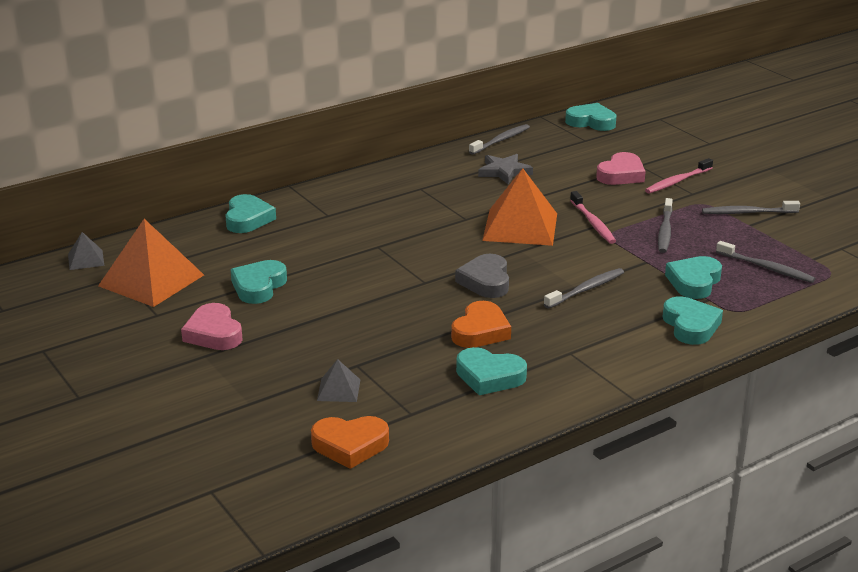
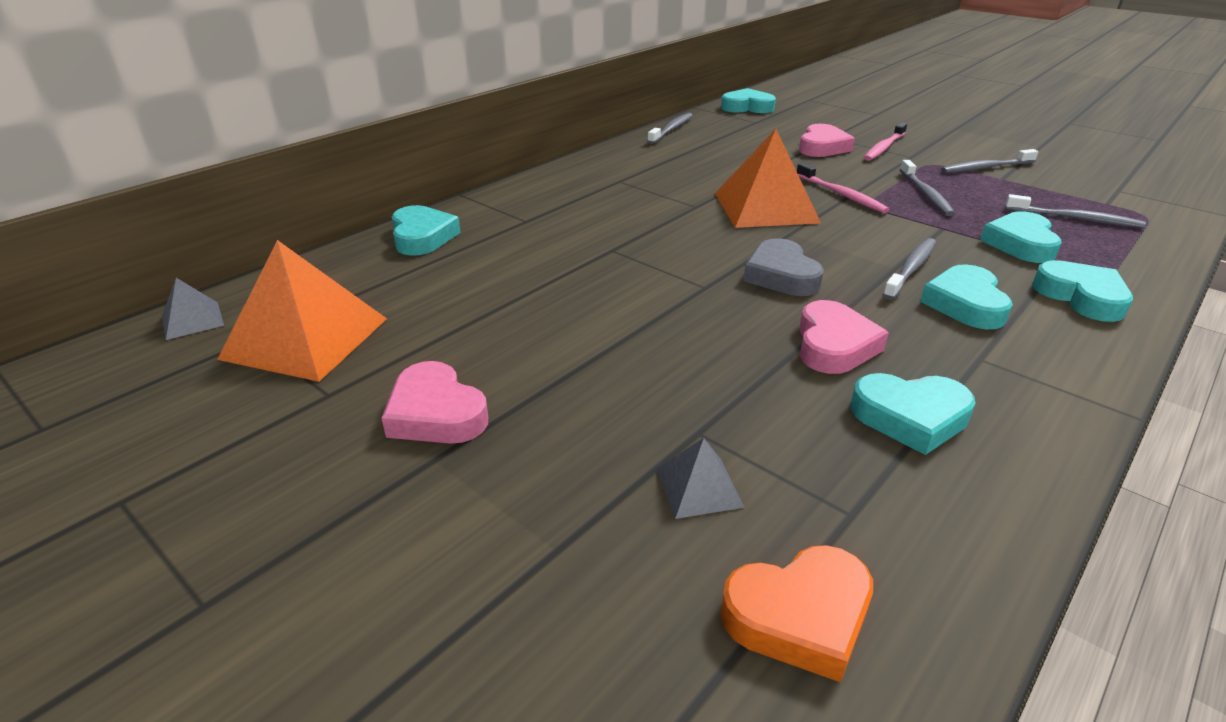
camera: 15 degrees left, 5 degrees up
turquoise heart [230,260,287,304] -> turquoise heart moved to [920,264,1013,330]
orange heart [451,301,511,348] -> pink heart [799,300,889,374]
grey star [478,154,533,184] -> none

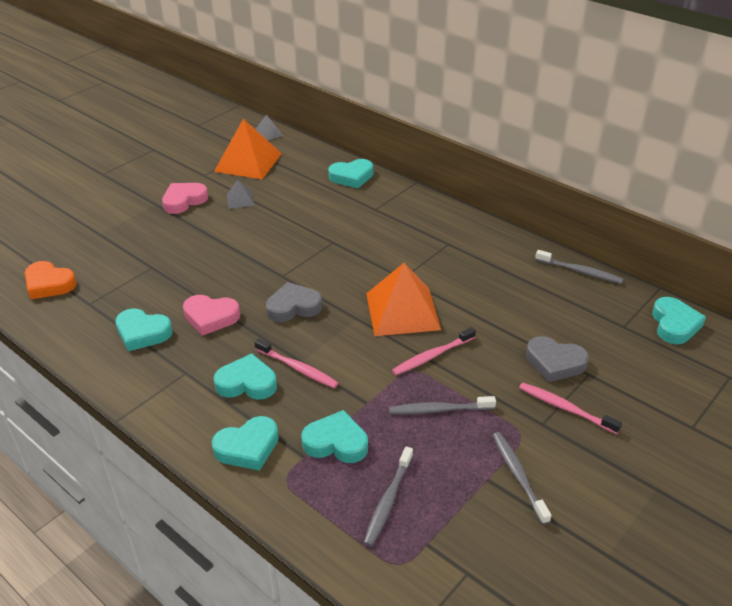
camera: 90 degrees right, 5 degrees up
grey pyramid [656,438,745,519] -> grey pyramid moved to [226,180,255,209]
orange heart [720,545,873,682] -> orange heart turned 45 degrees counterclockwise [25,261,77,299]
pink heart [799,124,855,157] -> grey heart [526,336,589,382]
turquoise heart [851,373,976,455] -> turquoise heart turned 75 degrees counterclockwise [115,308,173,351]
grey toothbrush [883,238,936,300] -> pink toothbrush [254,338,338,388]

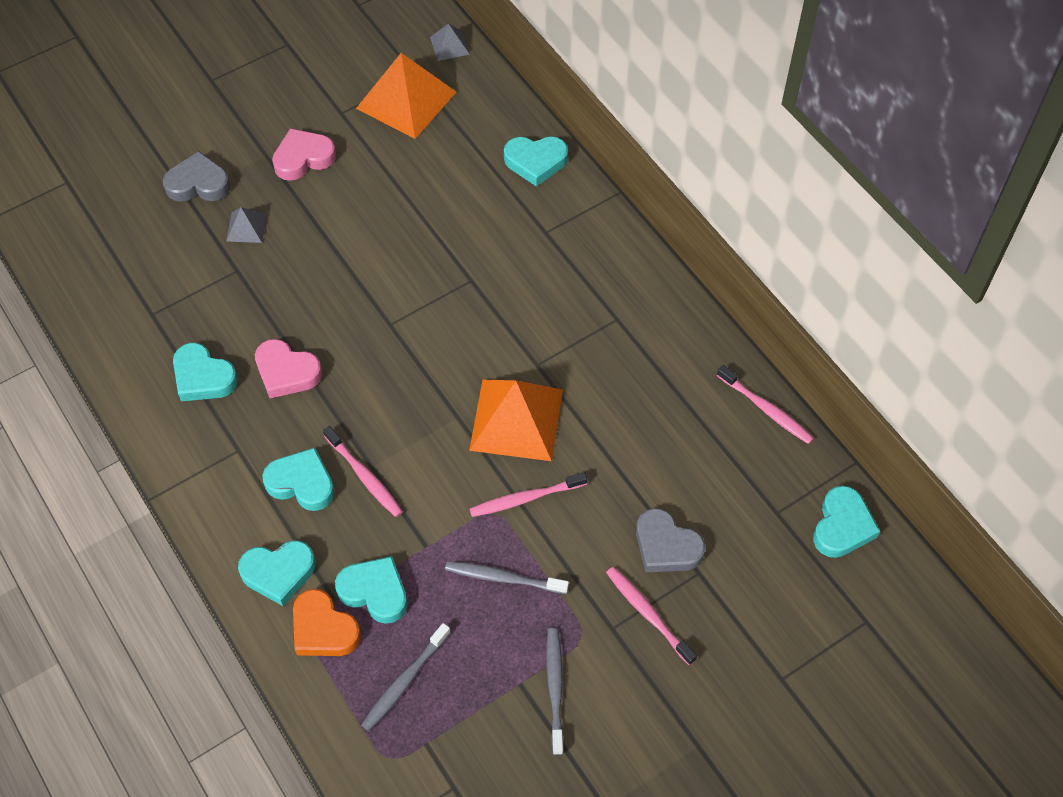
camera: 15 degrees right, 20 degrees up
orange heart [25,261,77,299] -> orange heart moved to [293,589,361,656]
grey pyramid [226,180,255,209] -> grey pyramid moved to [226,207,267,243]
grey heart [266,282,322,322] -> grey heart moved to [163,151,230,202]
grey toothbrush [535,250,623,284] -> pink toothbrush [717,365,814,444]

